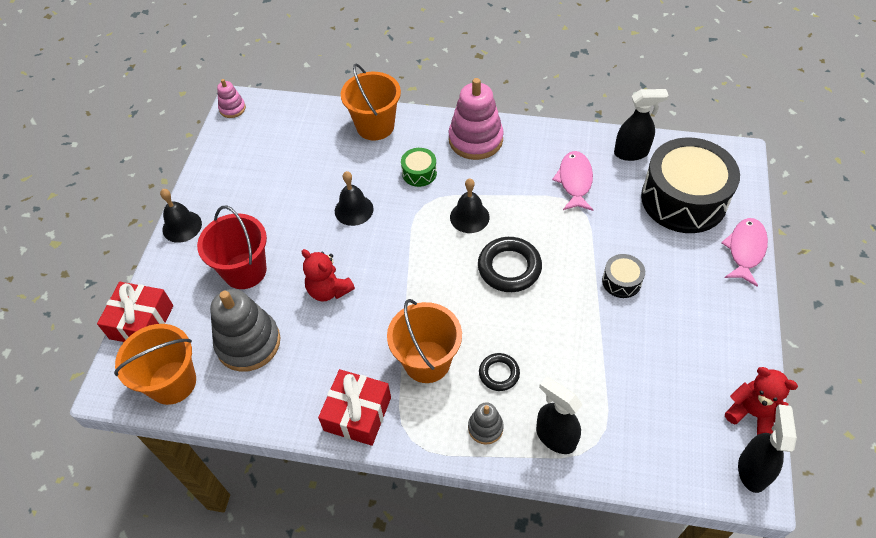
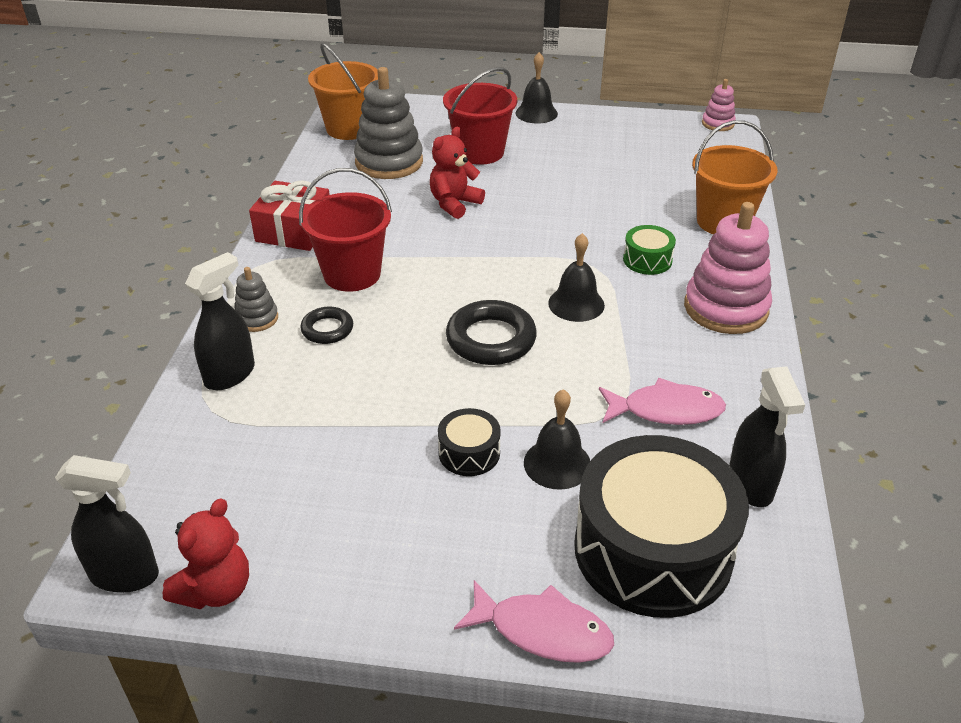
camera: 85 degrees right, 15 degrees down
red gift [97,282,173,342] -> none
black bell [335,171,374,226] -> black bell moved to [524,389,590,490]
orange bucket [387,299,462,383] -> red bucket [299,168,392,292]

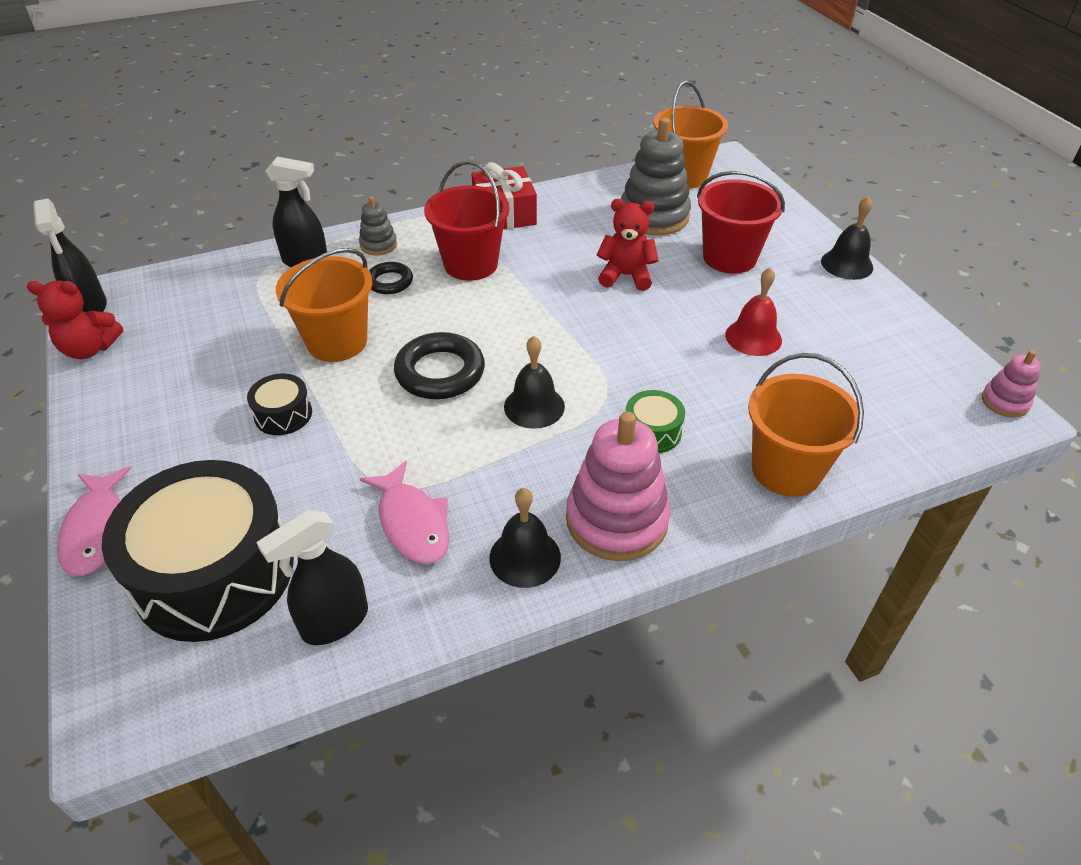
camera: 60 degrees right, 5 degrees up
black bell [524,389,590,490] -> black bell moved to [489,488,561,588]
none -> orange bucket [276,248,372,362]
none -> red bell [725,268,782,356]

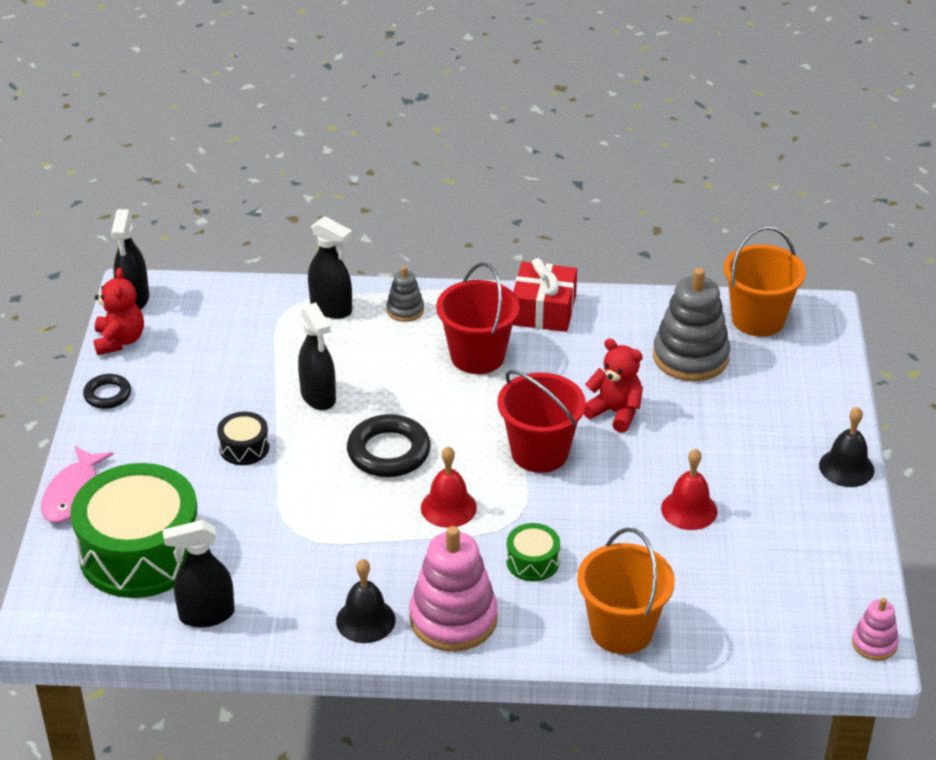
camera: 25 degrees right, 5 degrees down
red teddy bear [27,281,123,359] -> red teddy bear turned 120 degrees counterclockwise [94,268,144,355]
black drum [102,460,294,642] -> green drum [70,463,199,598]
orange bucket [276,248,372,362] -> black spray bottle [298,302,336,410]
pink fish [360,460,449,564] -> none
black ring [369,262,413,294] -> black ring moved to [83,374,131,409]
black bell [504,336,565,429] -> red bell [421,446,477,528]
red bucket [697,171,785,274] -> red bucket moved to [497,370,586,473]

